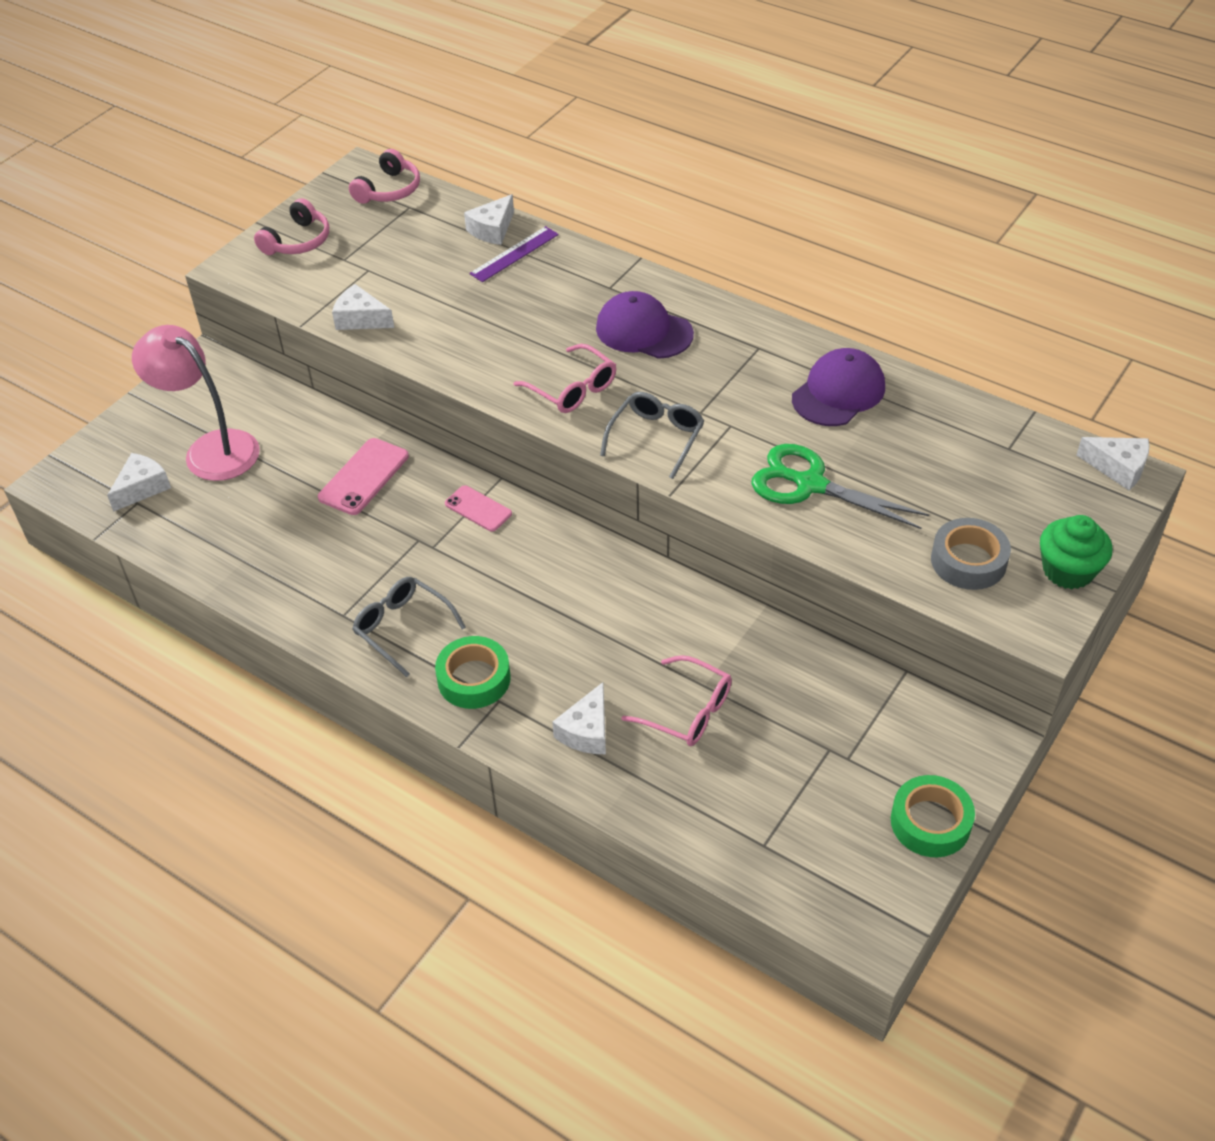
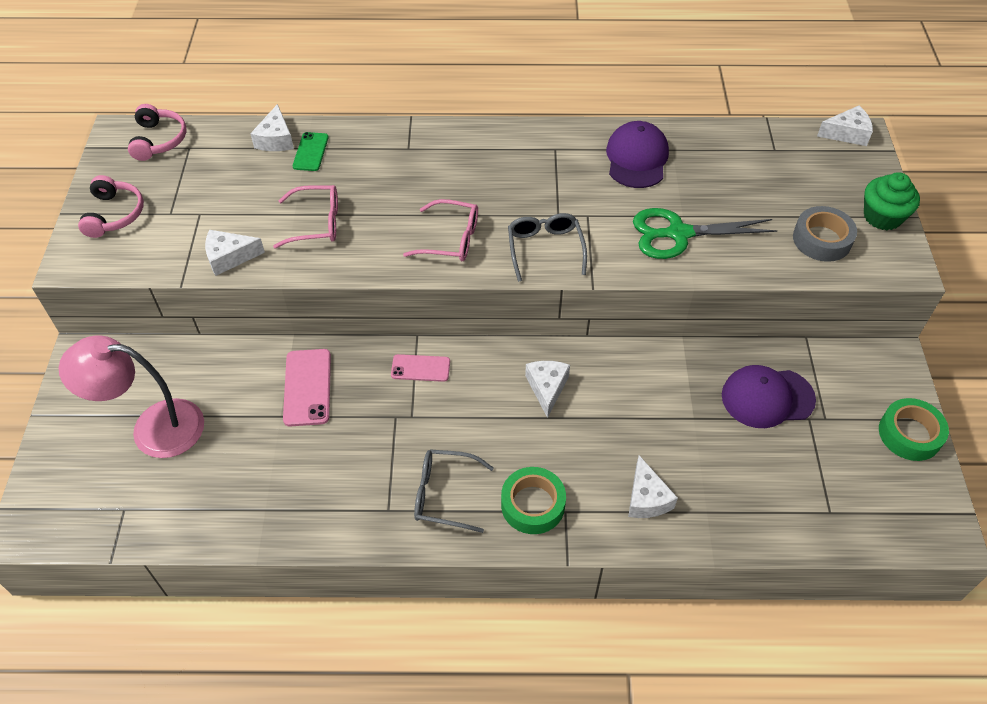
camera: 35 degrees left, 5 degrees up
white cheese [107,453,171,512] -> white cheese moved to [525,361,570,418]
purple ruler [469,226,559,282] -> green phone [293,132,329,171]
purple cap [596,291,694,359] -> purple cap moved to [722,365,816,428]
pink glasses [621,655,732,746] -> pink glasses moved to [273,185,338,248]

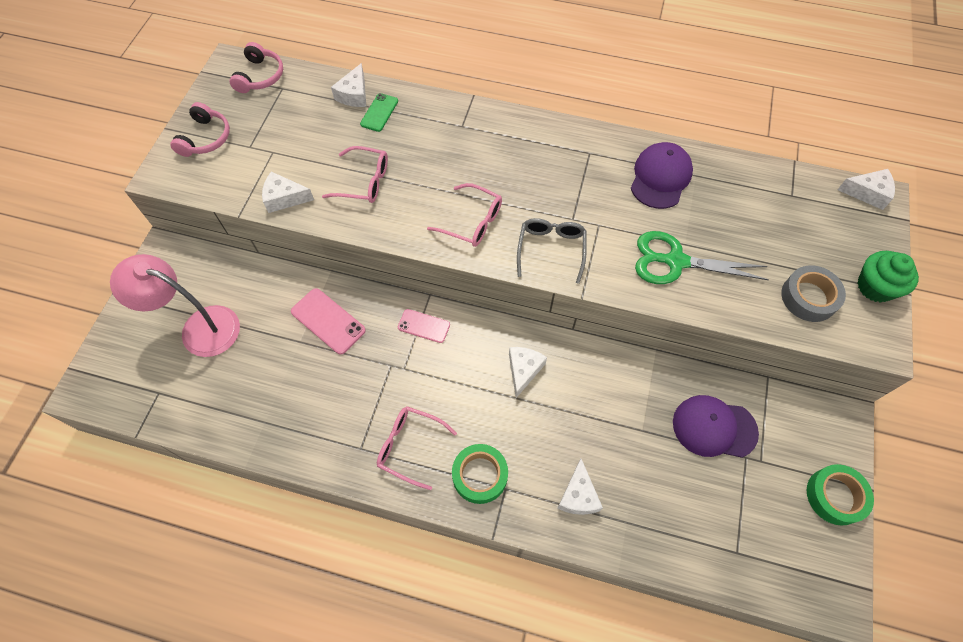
camera: 15 degrees right, 10 degrees up
pink phone [283,349,331,426] -> pink phone turned 60 degrees counterclockwise [291,288,366,354]
grey glasses [414,449,494,533] -> pink glasses [377,406,457,490]

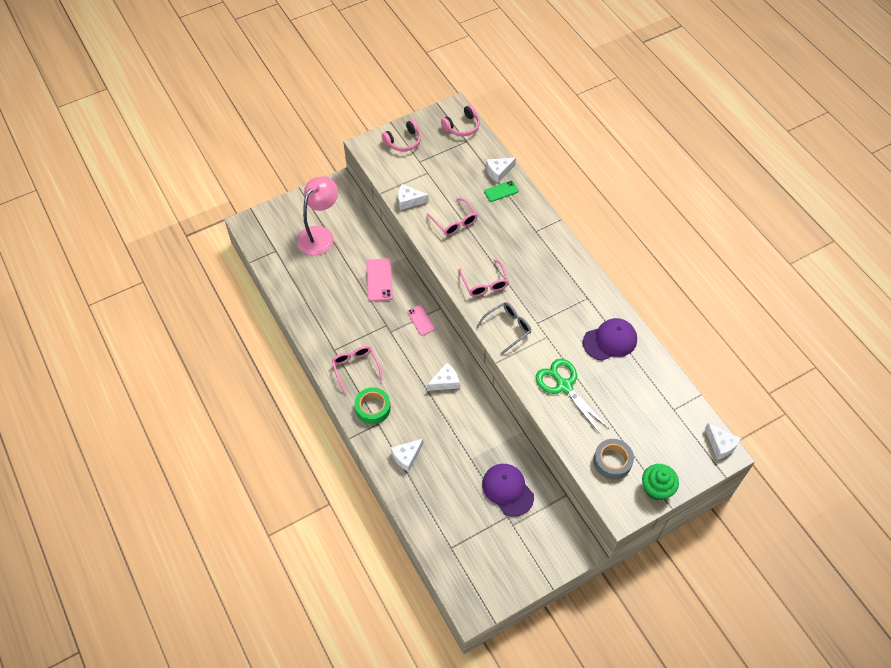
camera: 45 degrees right, 5 degrees down
pink lamp [110,254,240,357] -> pink lamp turned 60 degrees clockwise [297,176,338,255]
white cheese [262,172,314,213] -> white cheese turned 45 degrees counterclockwise [398,184,429,210]
green tape [807,464,874,526] -> none

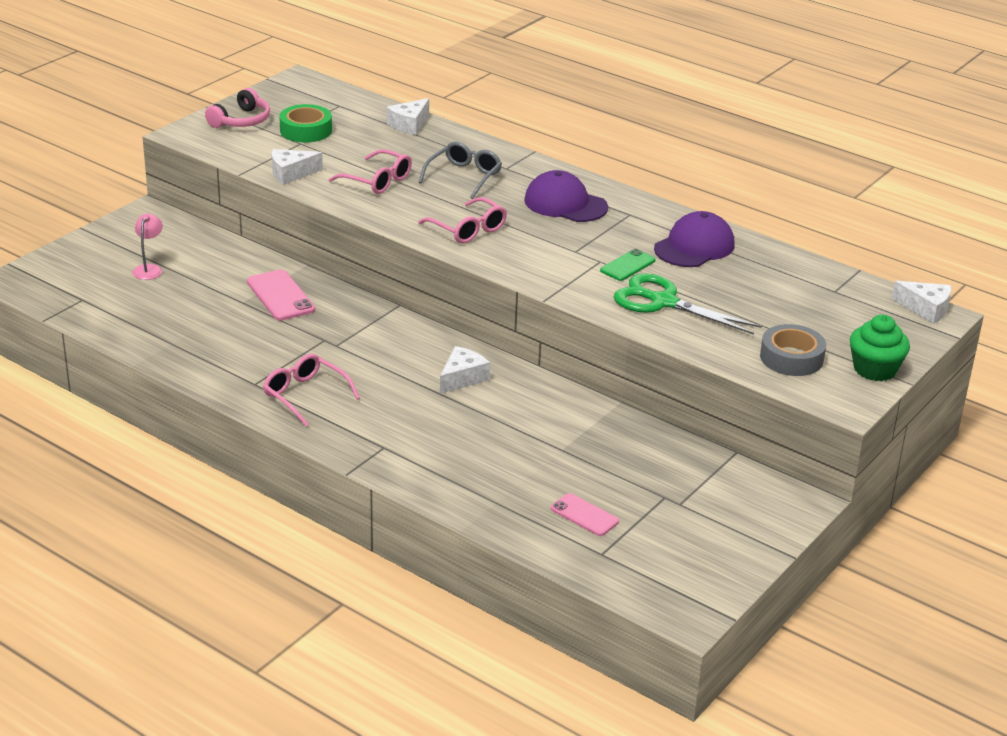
camera: 25 degrees left, 25 degrees down
pink lamp [297,176,338,255] -> pink lamp [132,214,163,280], size x0.46
green tape [354,387,391,424] -> green tape moved to [279,104,332,143]
white cheese [391,439,423,472] -> none
pink phone [407,305,435,336] -> pink phone moved to [551,493,619,536]
pink headphones [441,105,480,136] -> none
grey glasses [476,302,531,355] -> grey glasses moved to [418,141,502,199]
purple cap [482,464,534,517] -> purple cap moved to [524,170,608,222]
green phone [484,181,518,202] -> green phone moved to [600,249,656,281]

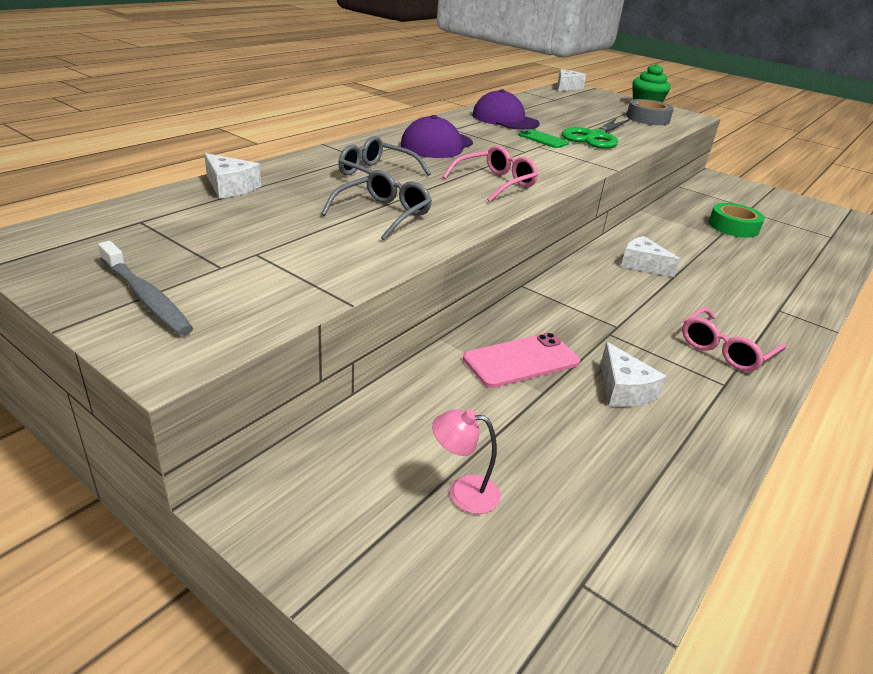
camera: 90 degrees left, 0 degrees up
pink headphones [205,88,270,128] -> grey toothbrush [98,241,193,335]
white cheese [272,149,323,185] -> white cheese moved to [601,342,666,407]
green tape [279,104,332,143] -> green tape moved to [709,203,765,238]
pink glasses [328,149,412,194] -> grey glasses [321,170,432,241]
pink phone [551,493,619,536] -> none

